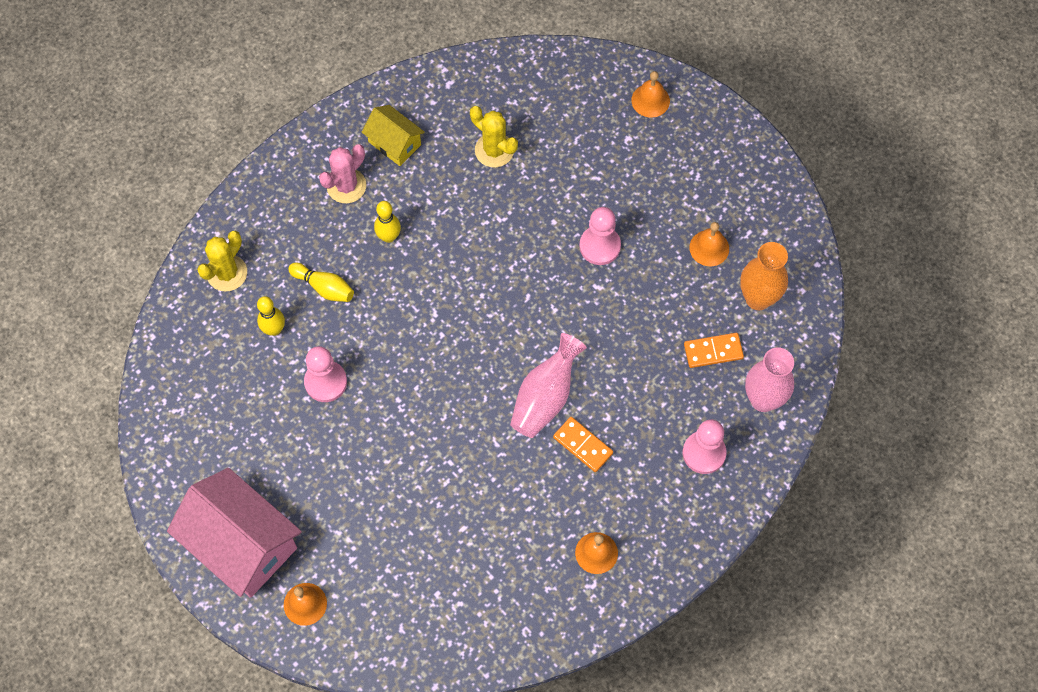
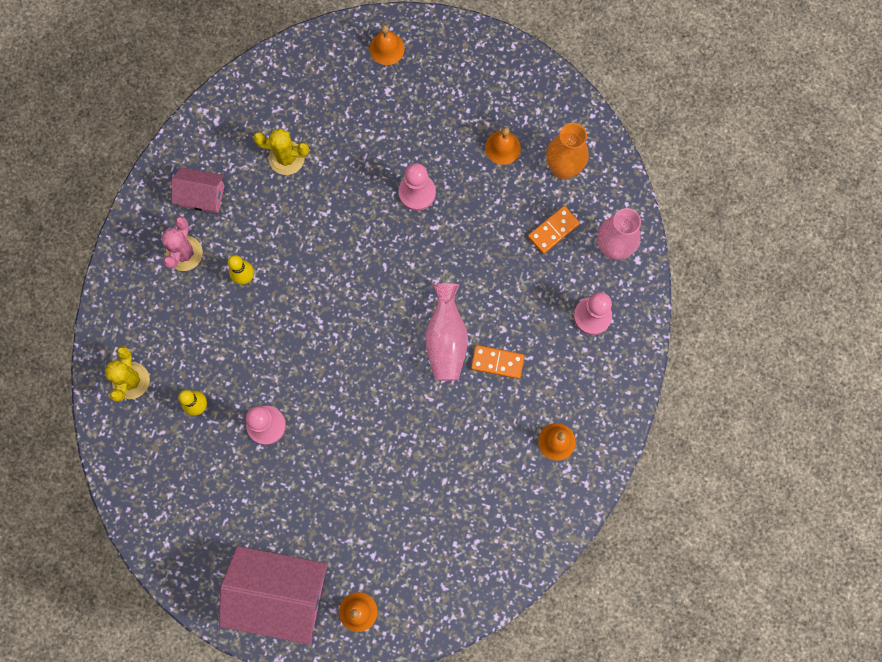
camera: 30 degrees left, 10 degrees up
yellow bowling pin [288,262,354,302] -> none
yellow house [362,105,425,166] -> pink house [172,167,225,213]

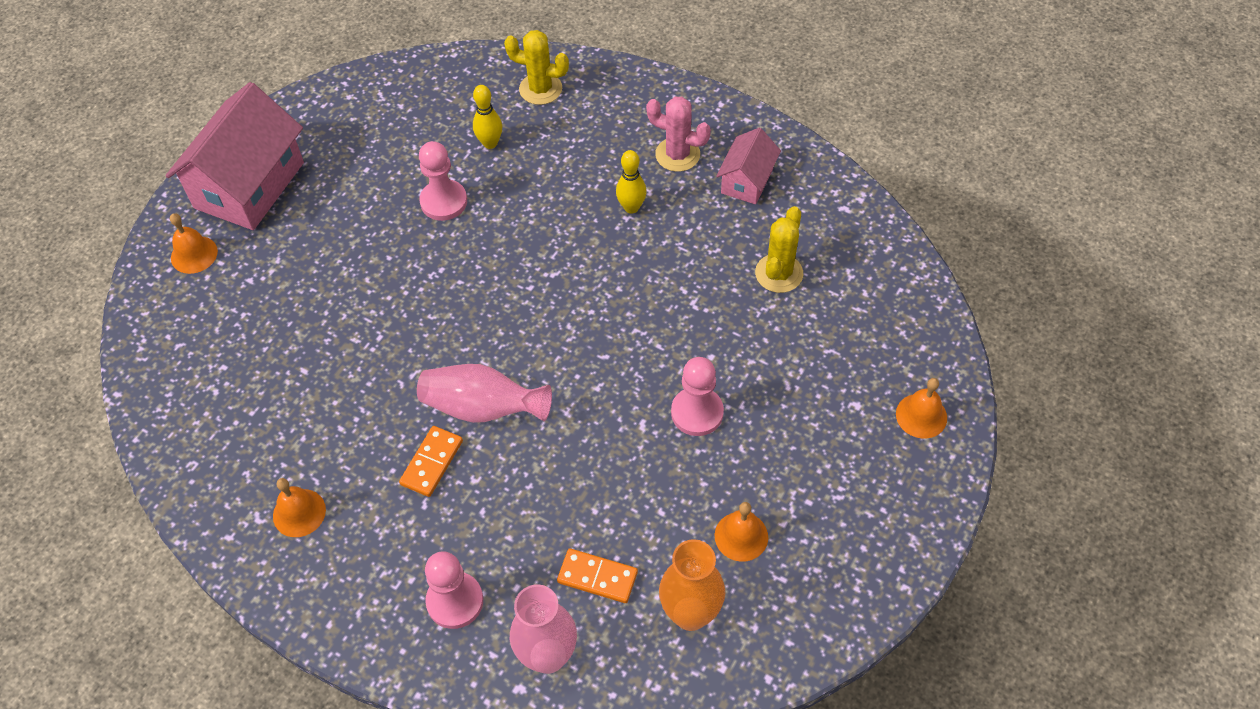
camera: 105 degrees right, 20 degrees down
orange domino [528,206,580,254] -> orange domino turned 45 degrees counterclockwise [557,548,638,603]

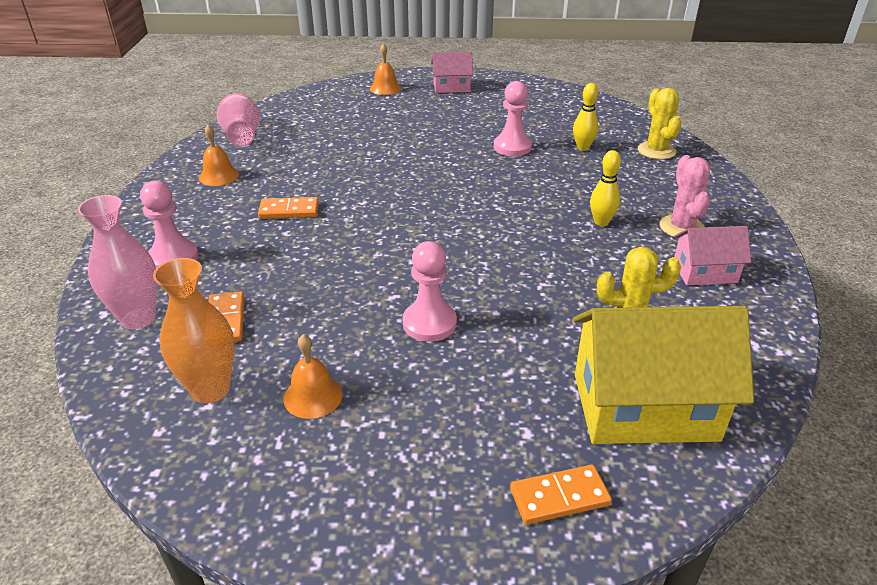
camera: 60 degrees right, 20 degrees down
pink house [165,82,304,230] -> pink house [431,52,473,93], size x0.52
pink vase [417,364,552,423] -> pink vase moved to [217,93,260,147]
orange bell [896,378,947,439] -> orange domino [510,464,612,525]
none -> yellow house [573,306,754,444]

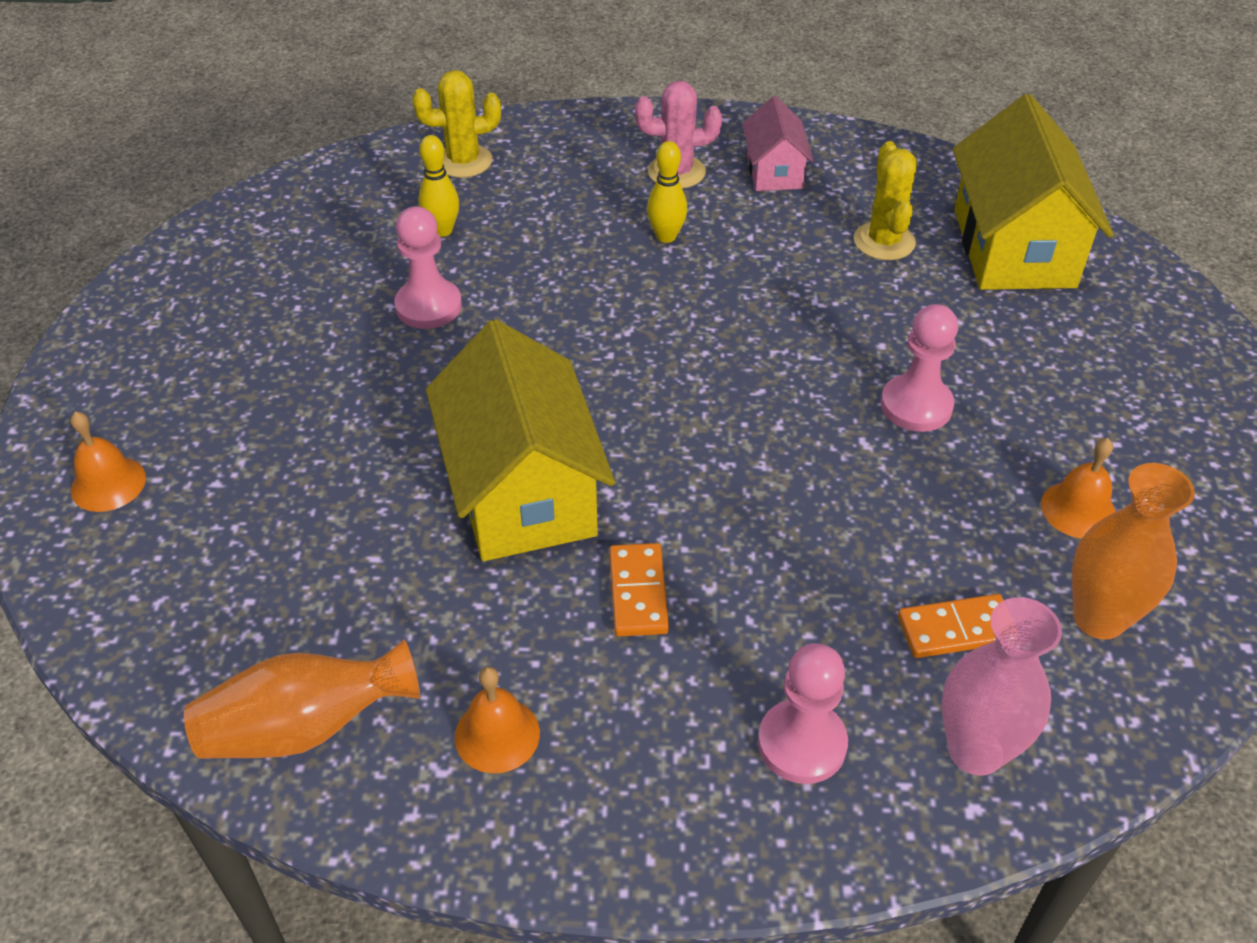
camera: 90 degrees left, 10 degrees up
pink vase [217,93,260,147] -> orange vase [184,639,420,759]
pink house [431,52,473,93] -> none
orange domino [510,464,612,525] -> none
none -> yellow house [426,319,615,561]

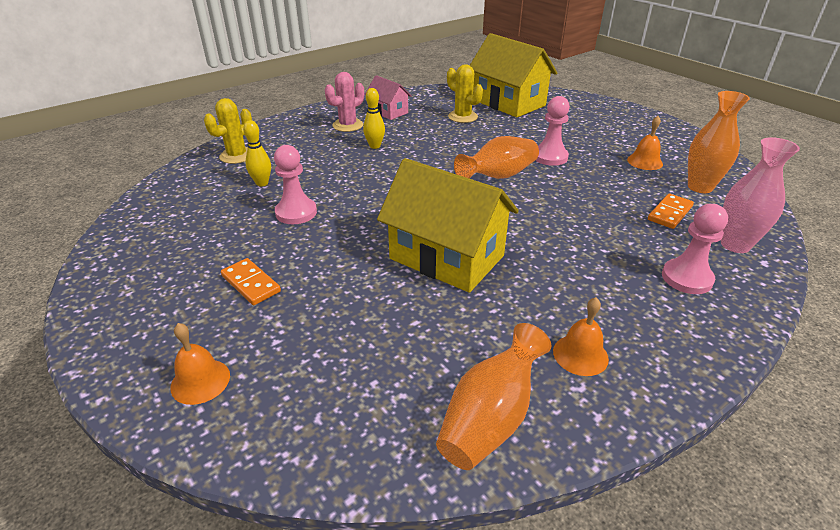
camera: 40 degrees left, 10 degrees down
orange domino [609,543,669,637] -> orange domino moved to [221,258,281,305]
none -> orange vase [454,136,539,179]

